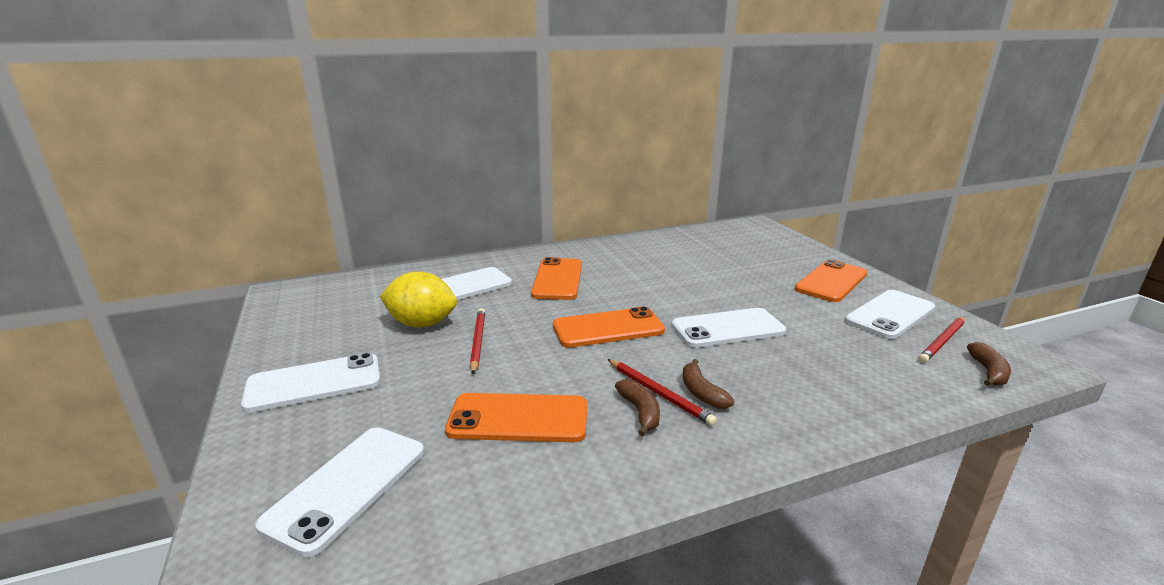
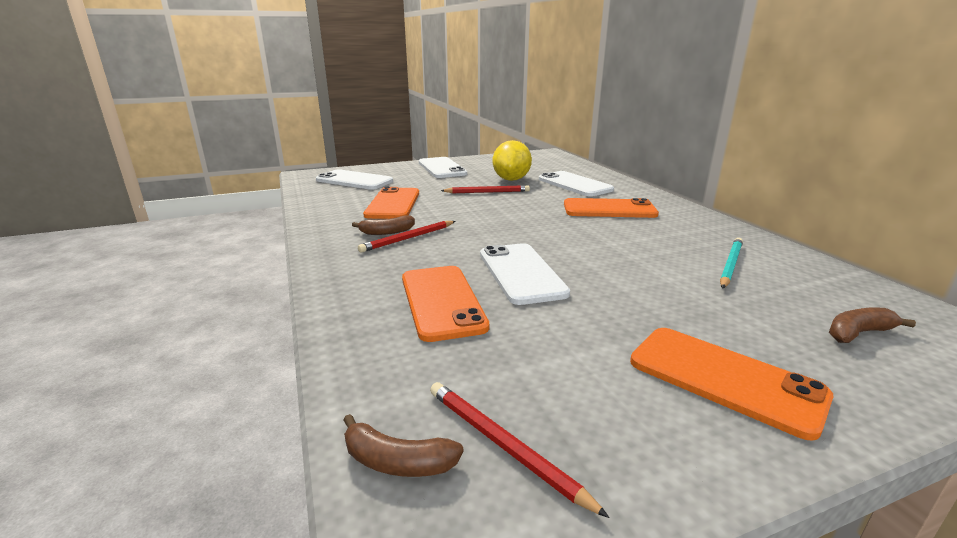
camera: 90 degrees right, 0 degrees up
orange phone [553,307,665,347] -> orange phone moved to [402,266,489,342]
brown banana [683,359,734,409] -> brown banana moved to [829,307,916,343]
white phone [845,290,935,339] -> none
none -> turquoise pencil [720,238,743,289]

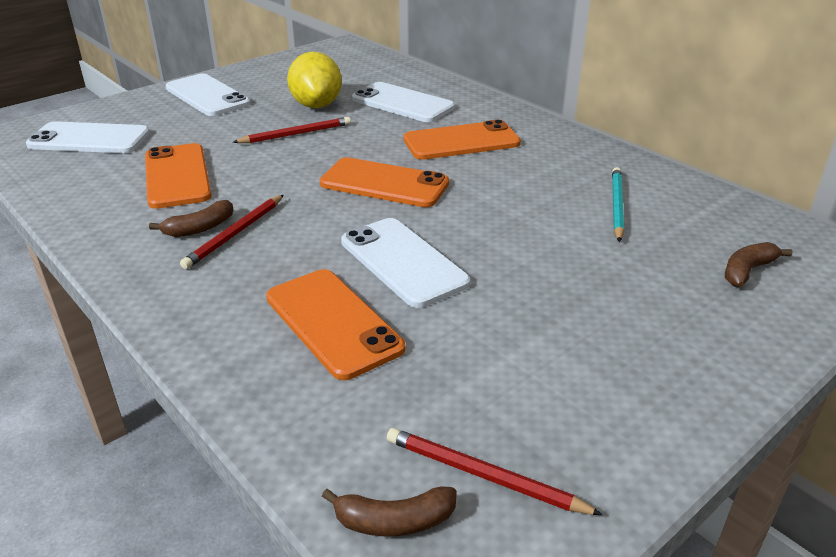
camera: 20 degrees left, 10 degrees up
orange phone [630,328,834,441] -> orange phone moved to [320,157,449,207]

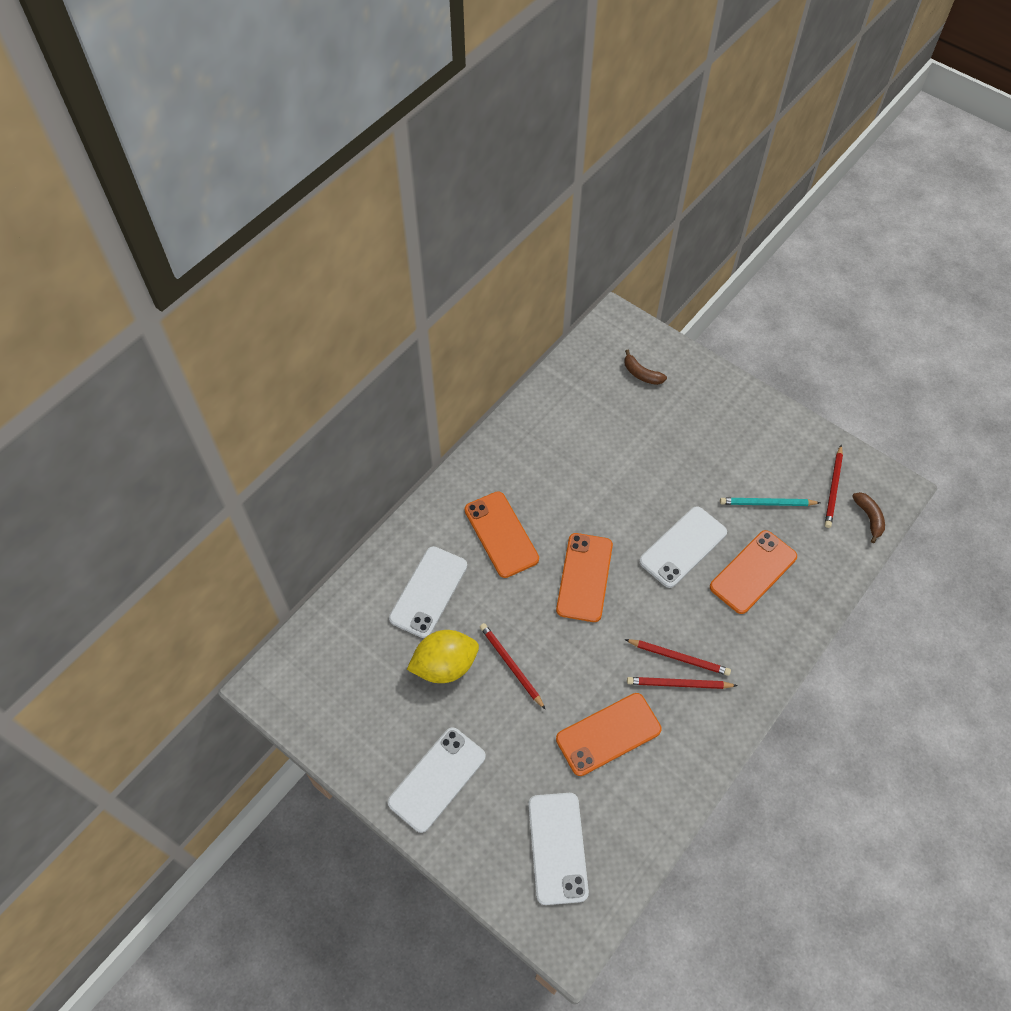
camera: 100 degrees left, 25 degrees up
brown banana [149,200,233,237] -> red pencil [627,677,738,689]
turquoise pencil [612,167,624,242] -> turquoise pencil moved to [720,498,820,506]

